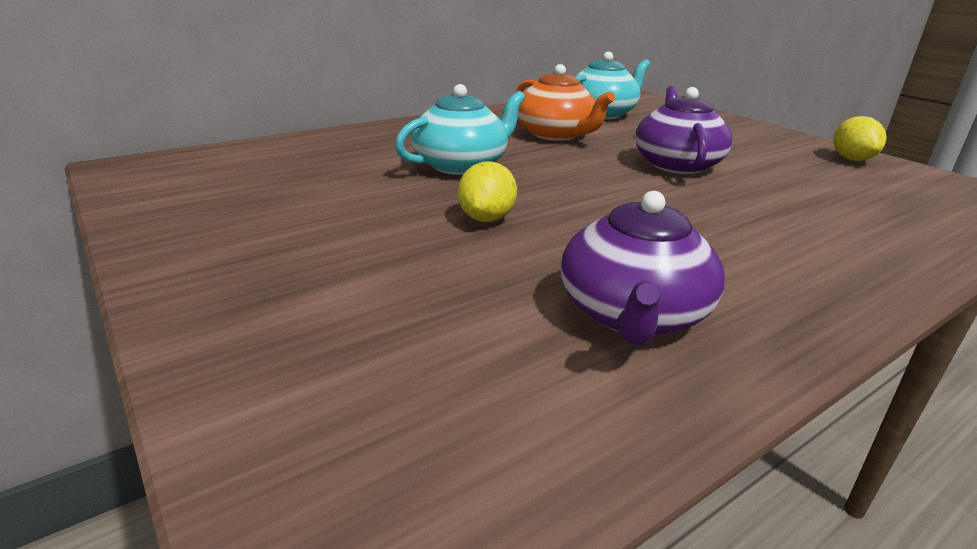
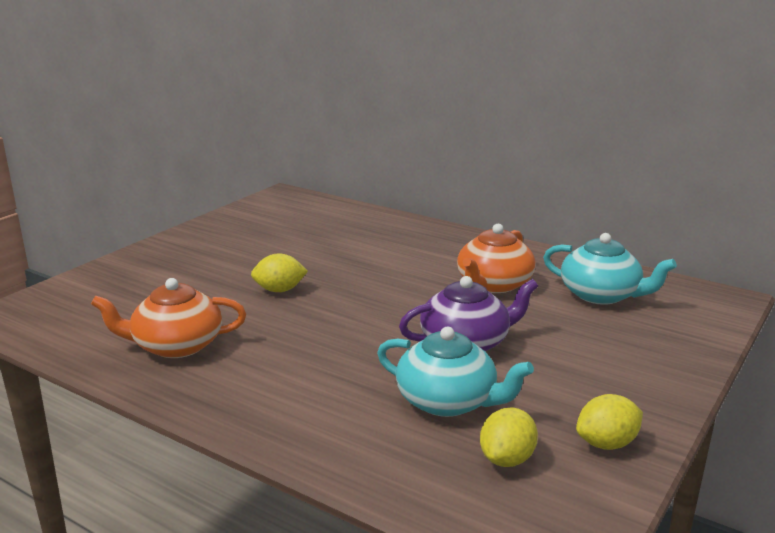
camera: 70 degrees right, 5 degrees down
turquoise teapot [395,84,525,175] -> turquoise teapot moved to [377,327,534,417]
purple teapot [561,191,725,345] -> orange teapot [91,278,246,358]
none -> yellow lemon [480,407,538,467]

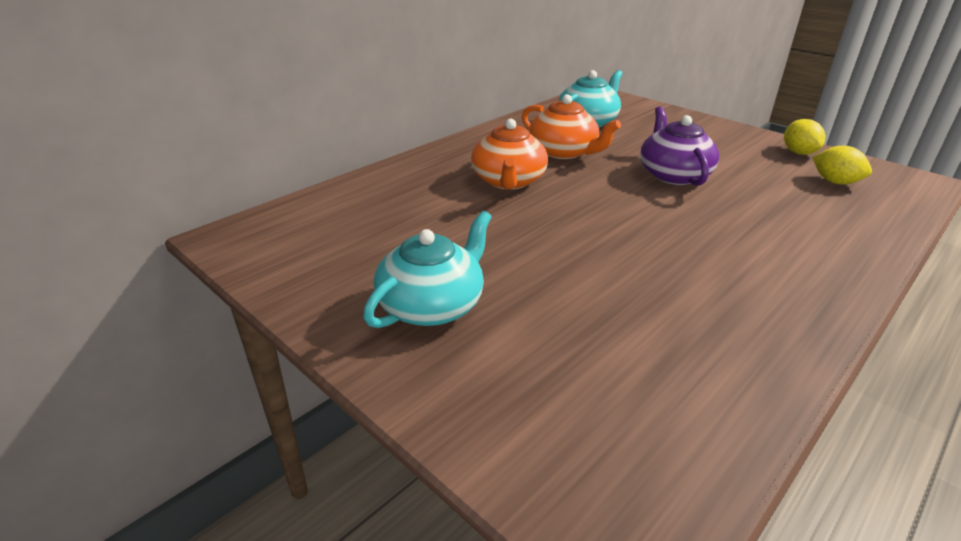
camera: 80 degrees left, 10 degrees up
orange teapot [91,278,246,358] -> orange teapot moved to [471,119,548,190]
yellow lemon [251,253,308,292] -> none
turquoise teapot [377,327,534,417] -> turquoise teapot moved to [363,211,491,328]

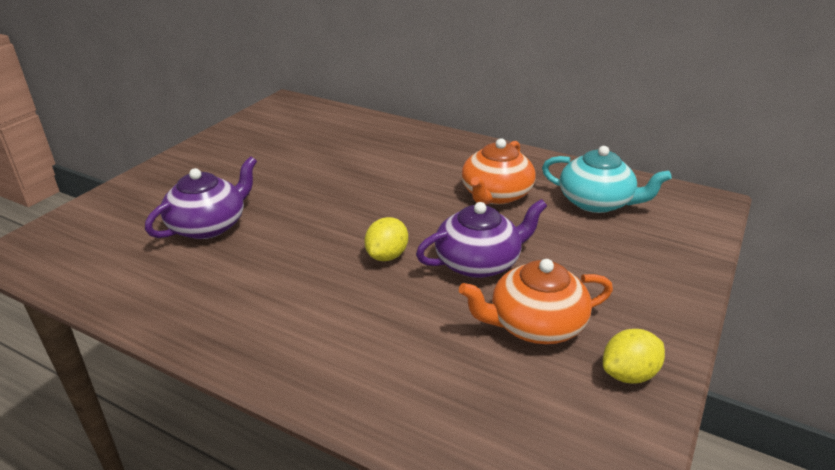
camera: 75 degrees right, 0 degrees up
turquoise teapot [363,211,491,328] -> none
orange teapot [471,119,548,190] -> orange teapot moved to [459,259,613,344]
yellow lemon [812,146,872,185] -> yellow lemon moved to [364,217,408,261]
none -> purple teapot [145,156,257,239]

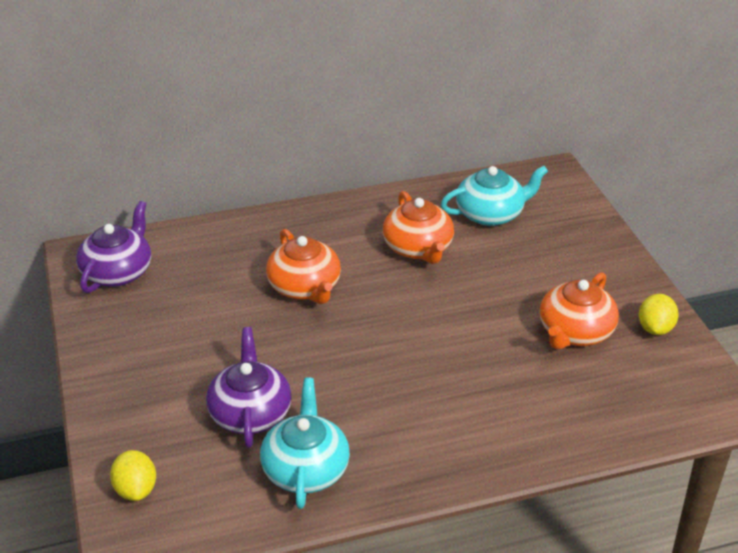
camera: 45 degrees left, 5 degrees up
yellow lemon [364,217,408,261] -> yellow lemon moved to [110,450,156,501]
purple teapot [416,199,547,278] -> purple teapot moved to [76,201,151,293]
none -> turquoise teapot [260,377,350,509]
none -> orange teapot [266,229,341,304]

